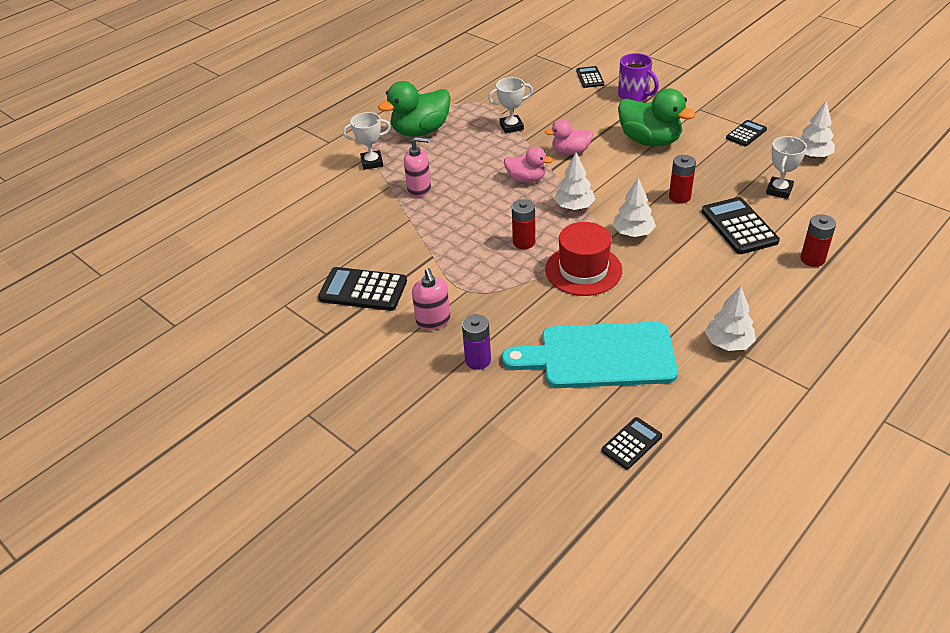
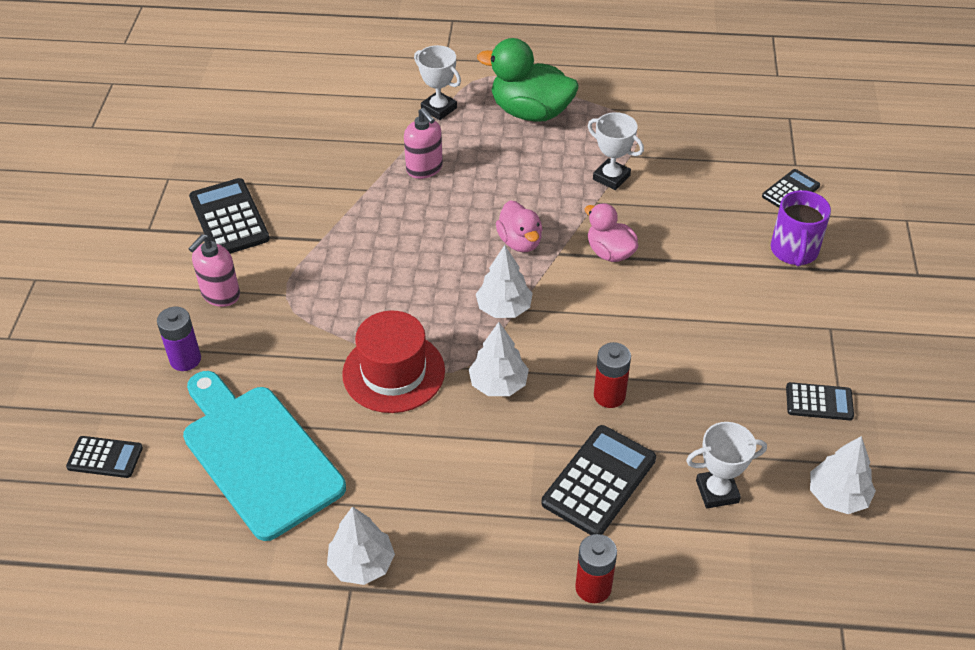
camera: 50 degrees right, 5 degrees up
red battery [512,199,535,249] -> none
black calculator [601,417,662,470] -> black calculator moved to [66,436,143,478]
green duck [618,88,696,147] -> none

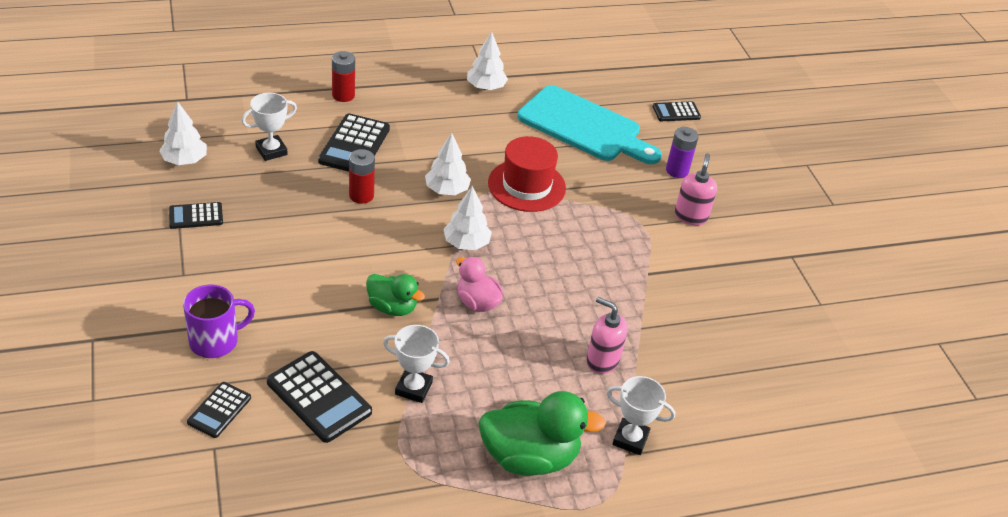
camera: 155 degrees right, 5 degrees down
black calculator [189,178,270,254] -> black calculator moved to [267,351,372,443]
pink duck [585,203,638,262] -> green duck [366,274,425,316]
purple mug [771,190,831,267] -> purple mug turned 75 degrees clockwise [183,285,255,358]

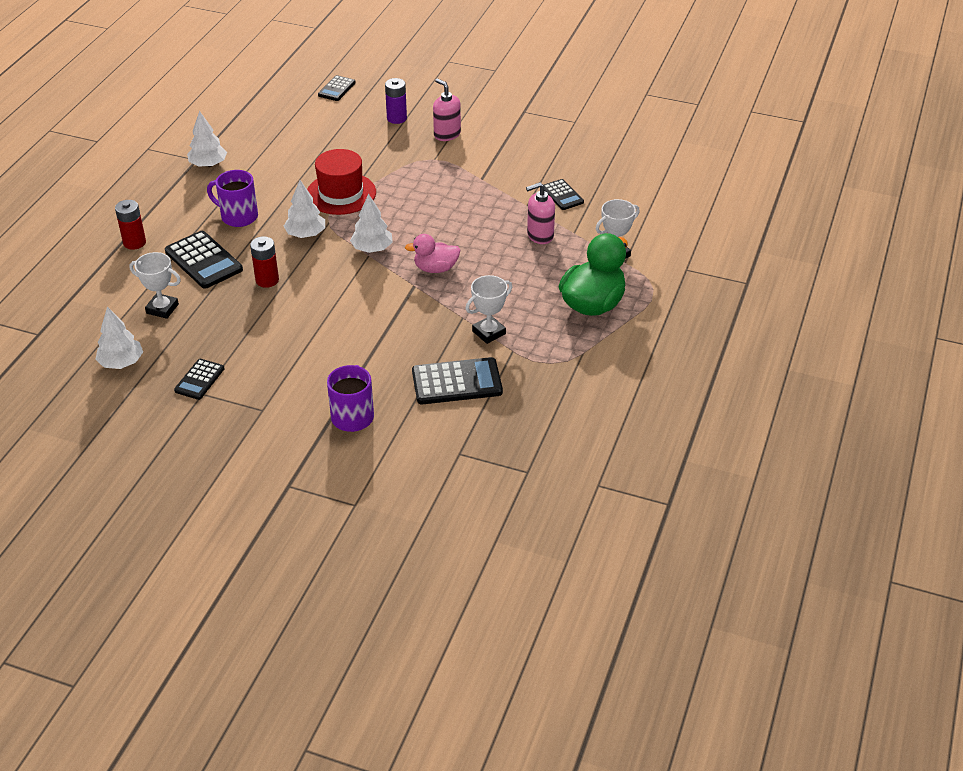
camera: 50 degrees left, 0 degrees up
black calculator [187,382,251,438] -> black calculator moved to [544,179,584,210]
white trophy [241,93,297,161] -> white trophy turned 75 degrees counterclockwise [129,252,181,319]
green duck [366,274,425,316] -> none
turquoise cutting board [517,85,662,164] -> none
none -> purple mug [207,170,258,227]

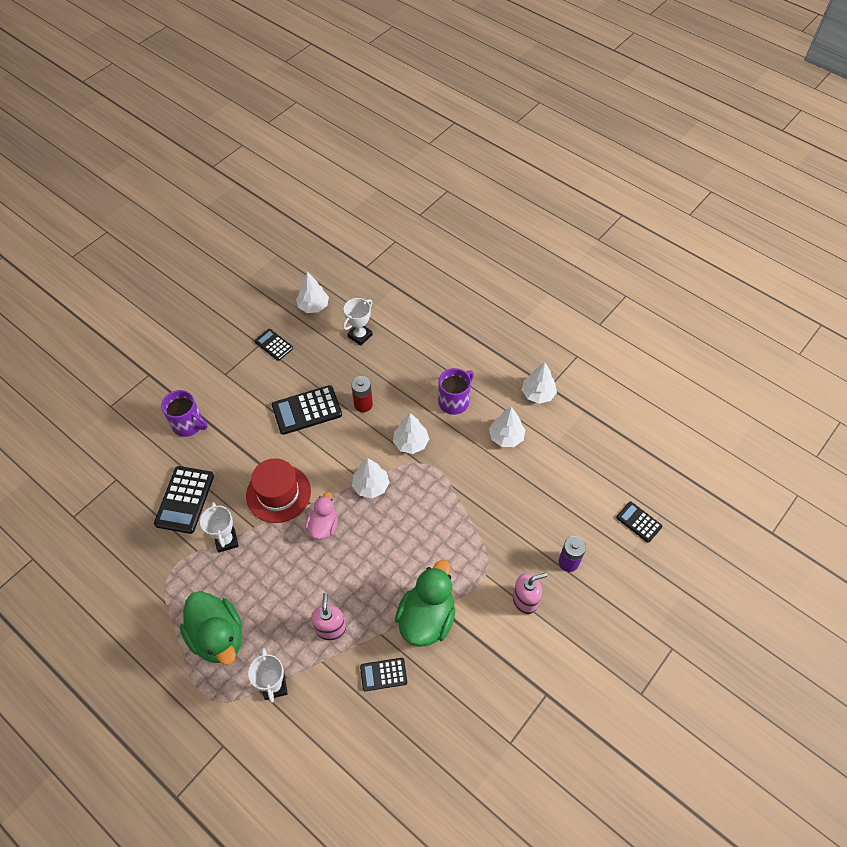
camera: 110 degrees right, 15 degrees up
red battery [115,200,146,250] -> none
black calculator [165,231,243,289] -> black calculator moved to [272,385,342,435]
red hat [307,149,376,215] -> red hat moved to [246,458,311,523]
none -> green duck [395,560,455,647]
none -> white tree [489,407,525,447]

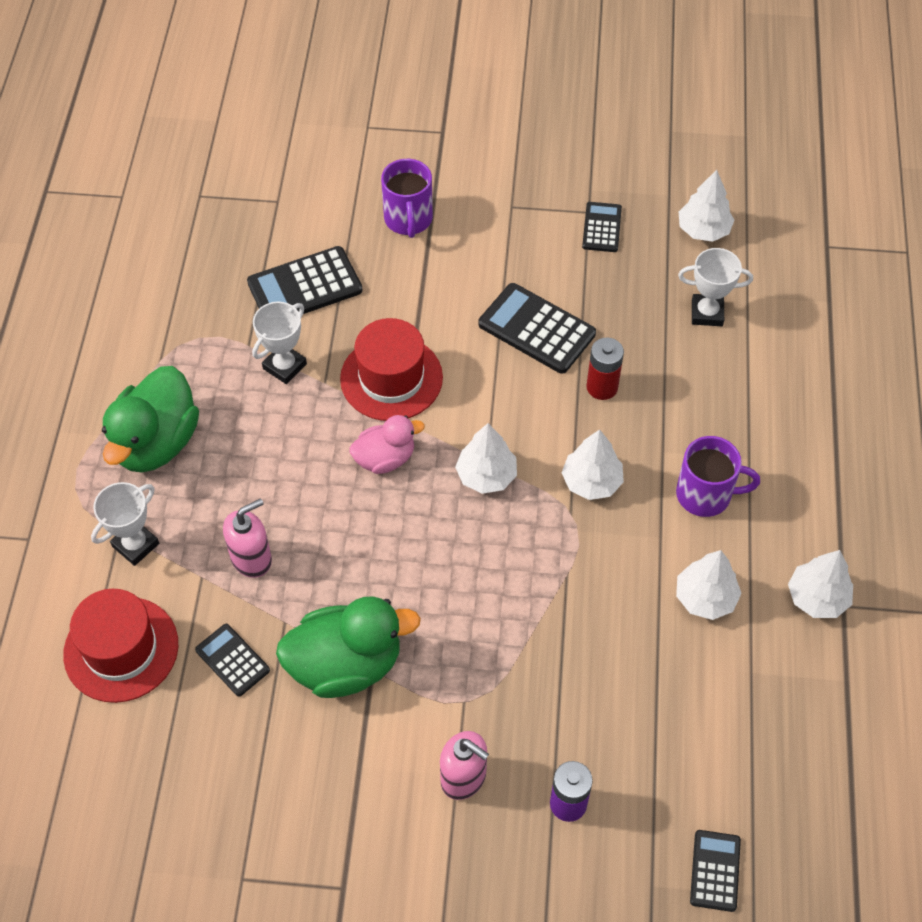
camera: 55 degrees right, 0 degrees up
none -> red hat [63,589,178,703]

